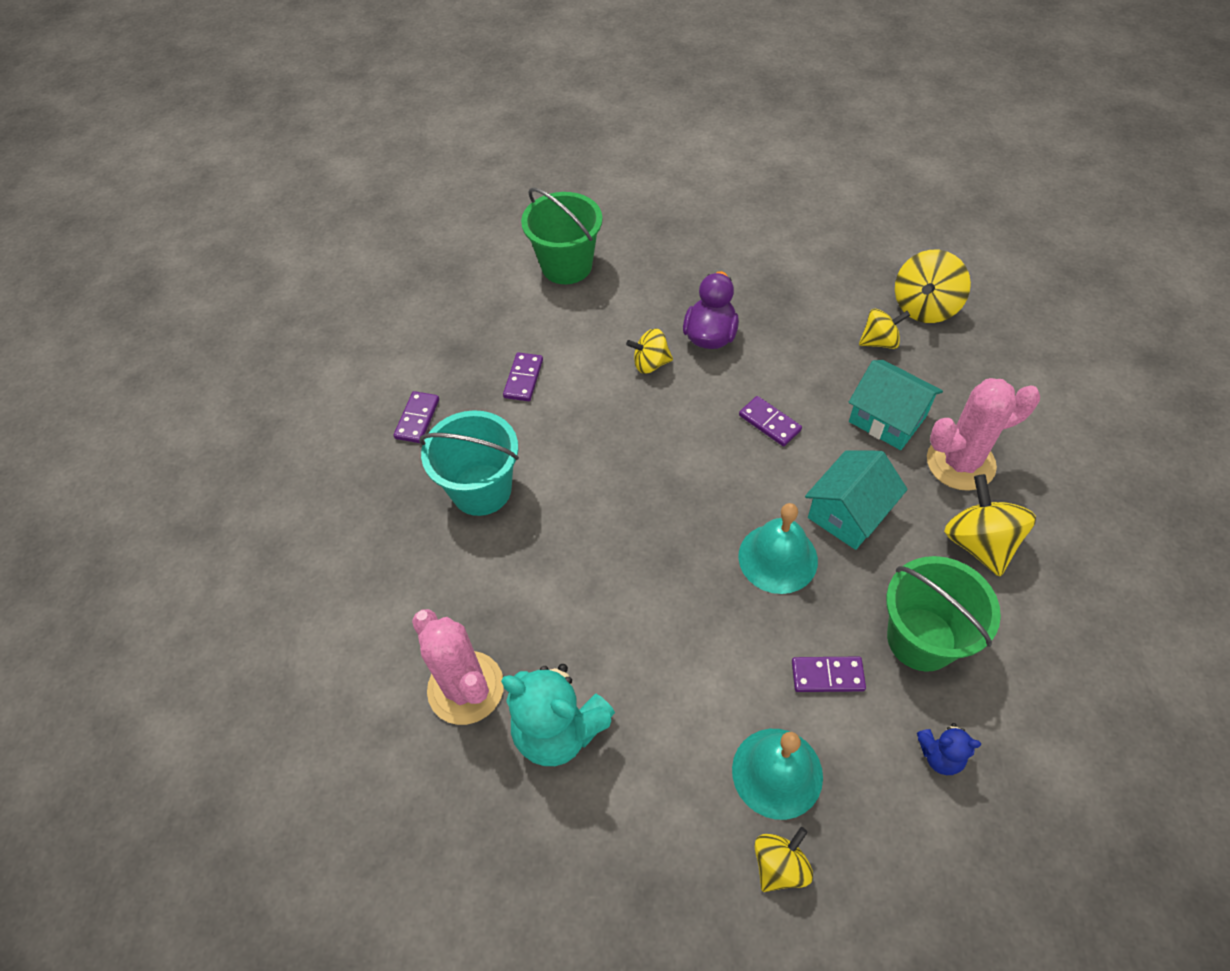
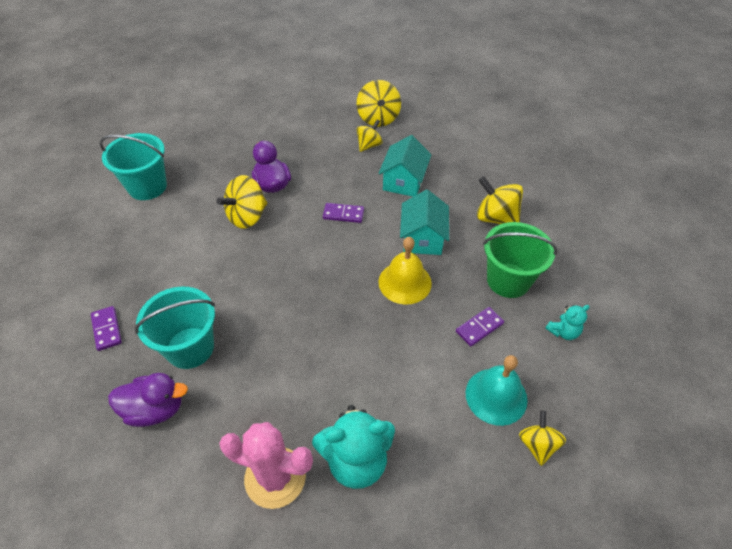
camera: 40 degrees left, 5 degrees down
purple domino [503,352,543,401] -> none
green bucket [521,188,603,284] -> turquoise bucket [99,133,167,200]
yellow spinning top [626,328,673,374] -> yellow spinning top [217,175,267,229], size x1.57
turquoise bell [738,503,818,594] -> yellow bell [378,237,432,305]
turquoise house [849,360,943,450] -> turquoise house turned 75 degrees counterclockwise [379,135,432,197]
blue teddy bear [917,723,981,775] -> turquoise teddy bear [545,305,590,340]
pink cactus [927,378,1040,491] -> none
none -> purple duck [108,373,188,427]

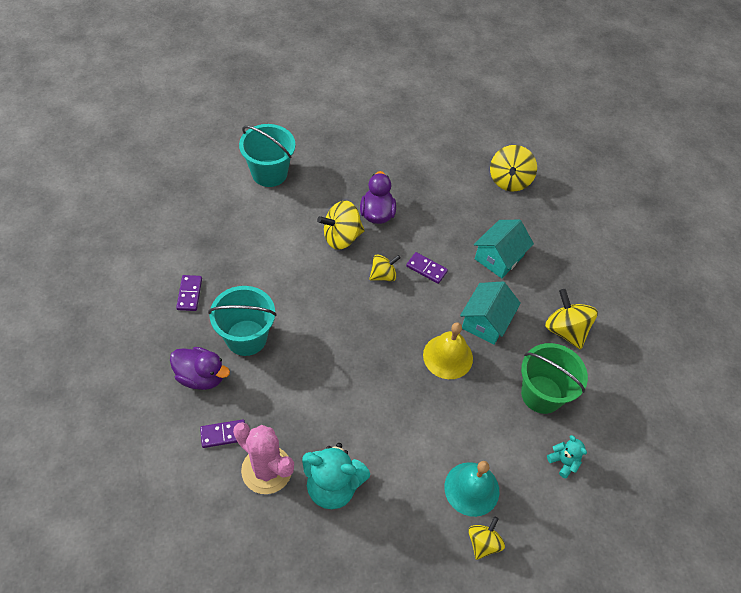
camera: 20 degrees right, 5 degrees up
yellow spinning top [357,120,383,152] -> yellow spinning top moved to [369,254,401,281]
purple domino [456,307,504,347] -> purple domino moved to [200,419,245,448]
turquoise teddy bear [545,305,590,340] -> turquoise teddy bear turned 120 degrees counterclockwise [547,435,587,478]

